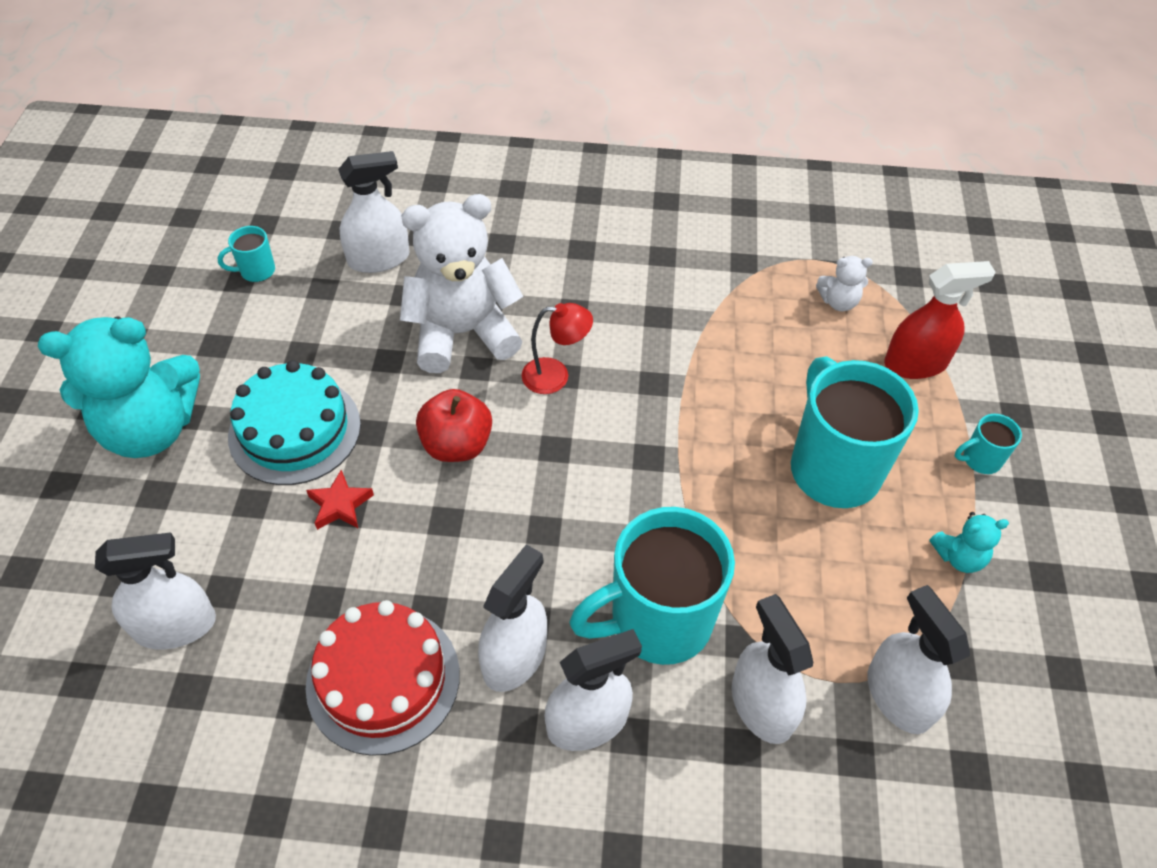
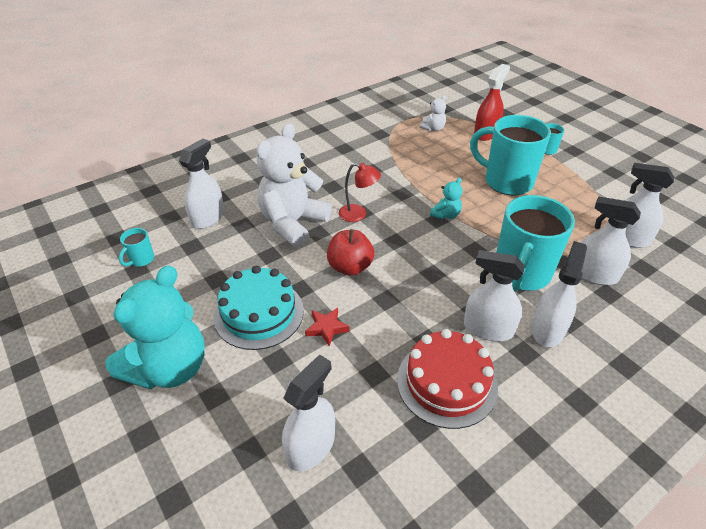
camera: 40 degrees left, 10 degrees down
white spray bottle [478,544,547,692] -> white spray bottle turned 60 degrees counterclockwise [464,250,525,341]
red lamp [522,303,593,394] -> red lamp turned 60 degrees clockwise [339,163,381,222]
turquoise teddy bear [929,512,1009,573] -> turquoise teddy bear moved to [430,178,462,219]

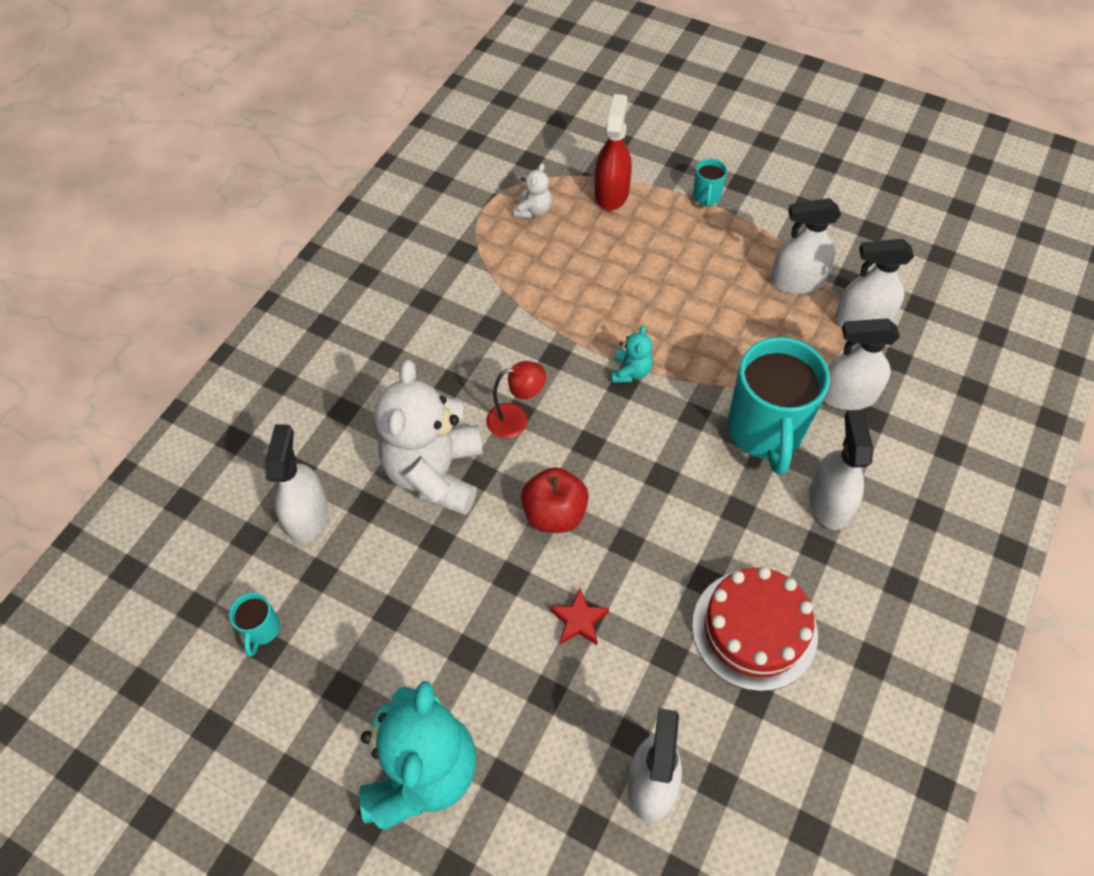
camera: 25 degrees left, 15 degrees up
turquoise cake [214,266,304,350] -> none
white spray bottle [464,250,525,341] -> white spray bottle moved to [771,198,841,294]
turquoise mug [470,115,551,196] -> none

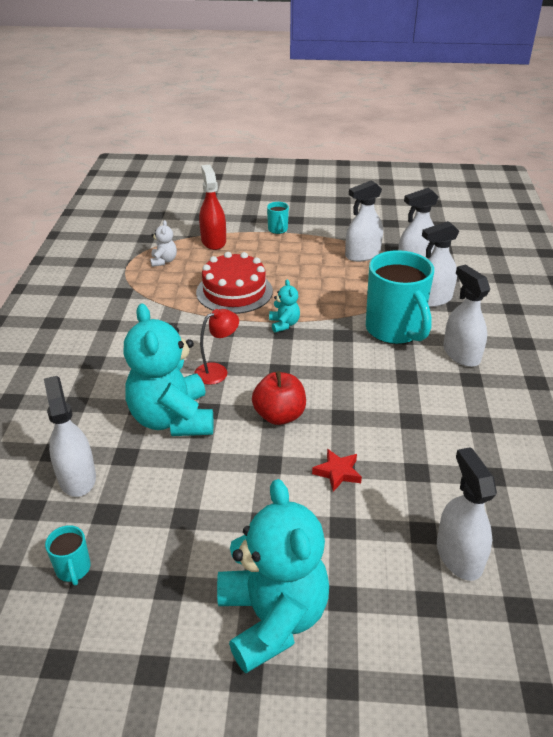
camera: 25 degrees left, 20 degrees down
white teddy bear [375,360,483,515] -> turquoise teddy bear [123,303,213,436]
red cake [692,567,818,691] -> red cake moved to [196,252,273,314]

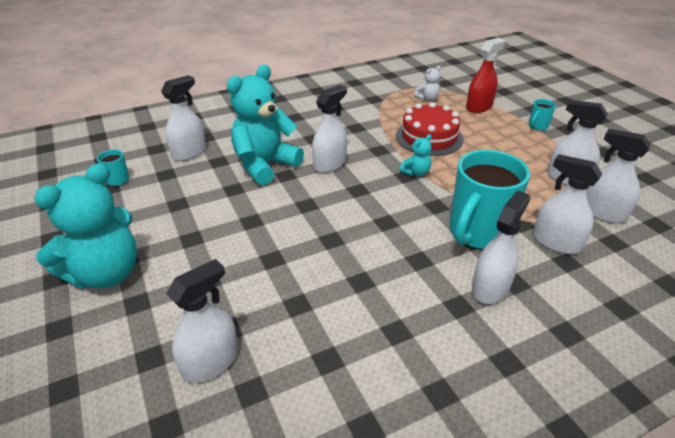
camera: 60 degrees right, 0 degrees up
red lamp [194,309,239,385] -> white spray bottle [312,85,347,173]
red apple [252,371,306,425] -> none
red star [312,449,362,492] -> none

